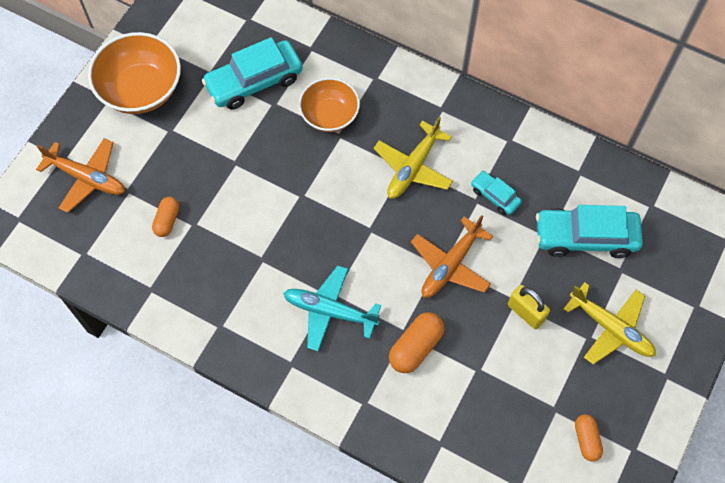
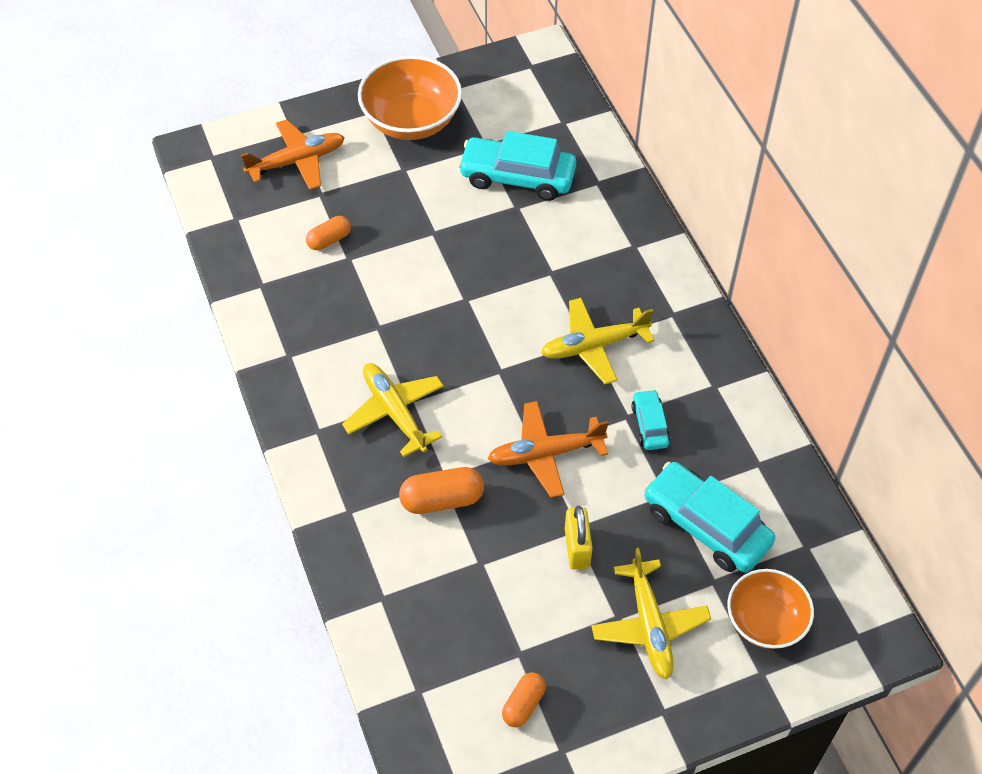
camera: 40 degrees right, 10 degrees down
orange plane [36,138,125,213] -> orange plane turned 90 degrees counterclockwise [241,119,345,190]
turquoise plane [283,265,381,351] -> yellow plane [342,363,444,457]
orange bowl [299,78,360,132] -> orange bowl moved to [727,569,814,649]

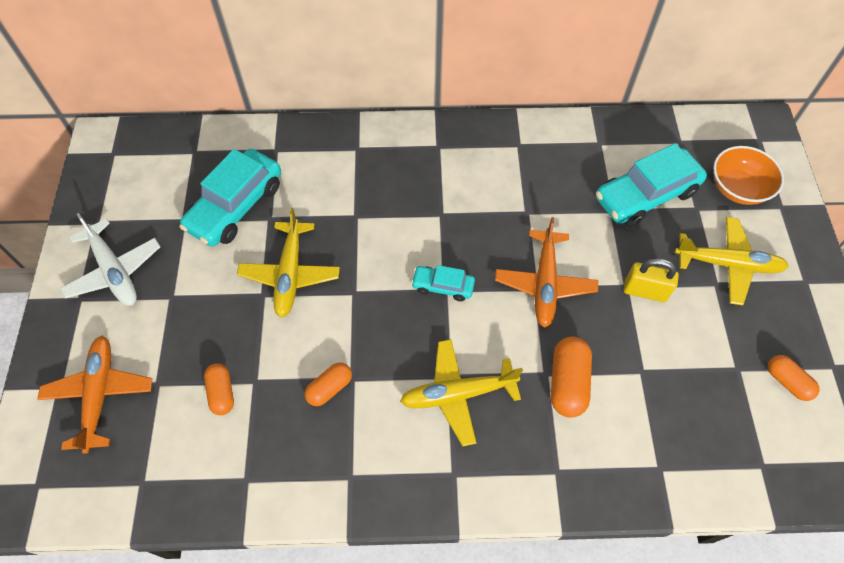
camera: 70 degrees left, 5 degrees up
orange bowl [358,56,462,140] -> white plane [60,213,160,306]
yellow plane [541,298,654,384] -> yellow plane moved to [237,208,340,318]
turquoise car [631,389,670,450] -> turquoise car moved to [411,265,475,301]
none -> orange capsule [304,362,352,406]

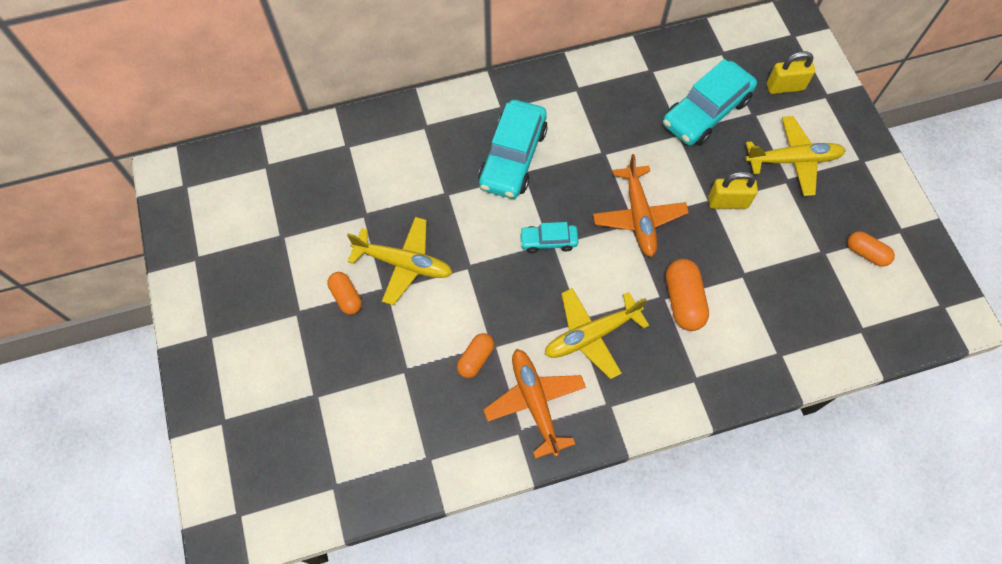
camera: 15 degrees left, 5 degrees up
orange plane [37,335,152,454] -> orange plane moved to [483,349,586,459]
white plane [60,213,160,306] -> none
turquoise car [179,149,281,246] -> turquoise car moved to [478,100,548,199]
orange capsule [204,363,234,415] -> orange capsule moved to [327,272,362,315]
yellow plane [237,208,340,318] -> yellow plane turned 60 degrees counterclockwise [347,217,452,305]
orange bowl [713,146,784,205] -> yellow padlock [767,51,815,94]

